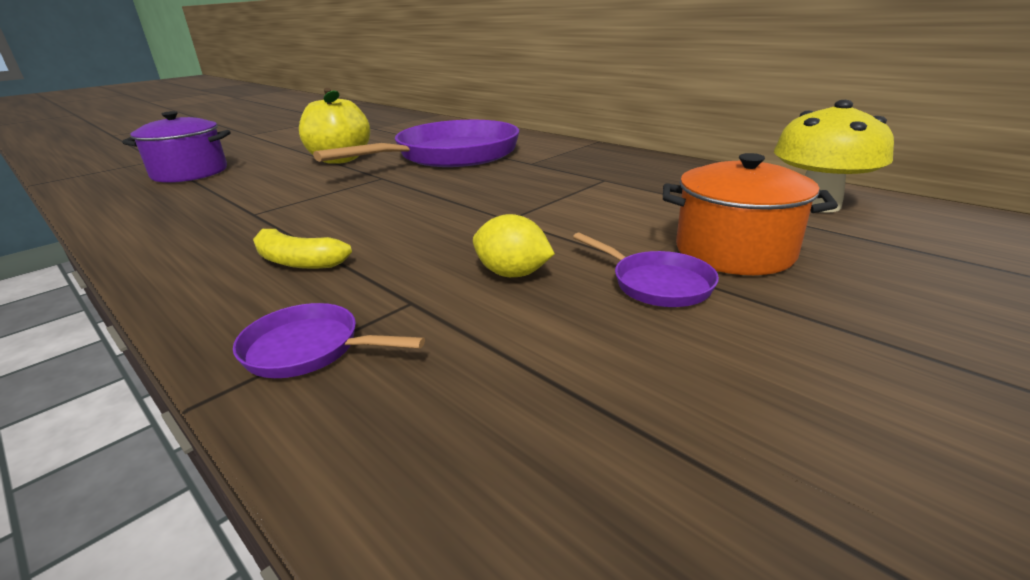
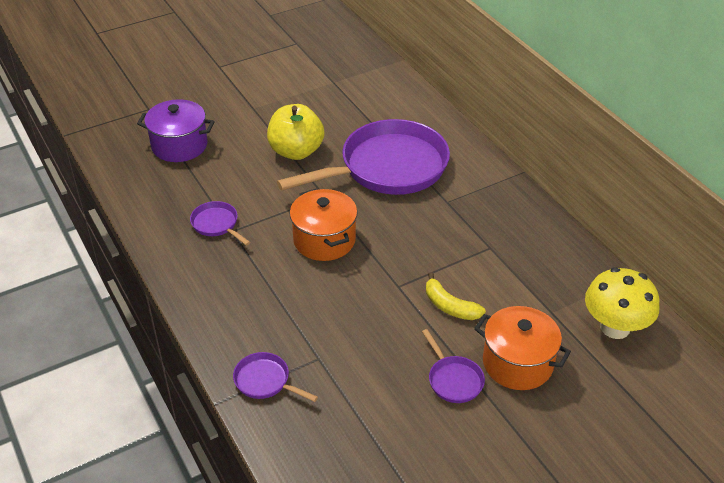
camera: 15 degrees right, 15 degrees up
yellow banana [253,226,352,269] -> yellow banana moved to [426,272,486,320]
yellow lemon [473,214,555,277] -> none
none -> purple pan [190,201,250,246]
none -> orange pot [290,188,357,261]

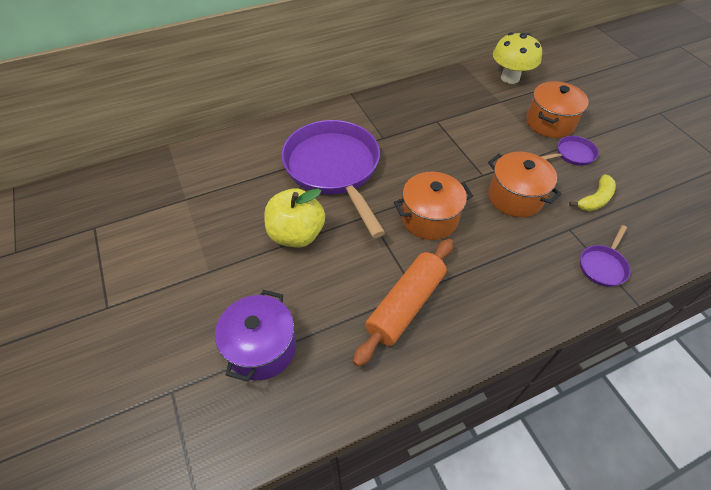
camera: 85 degrees left, 10 degrees up
purple pan [190,201,250,246] -> orange rolling pin [353,239,453,367]
yellow banana [426,272,486,320] -> yellow banana moved to [569,174,616,211]
none -> orange pot [488,152,562,217]

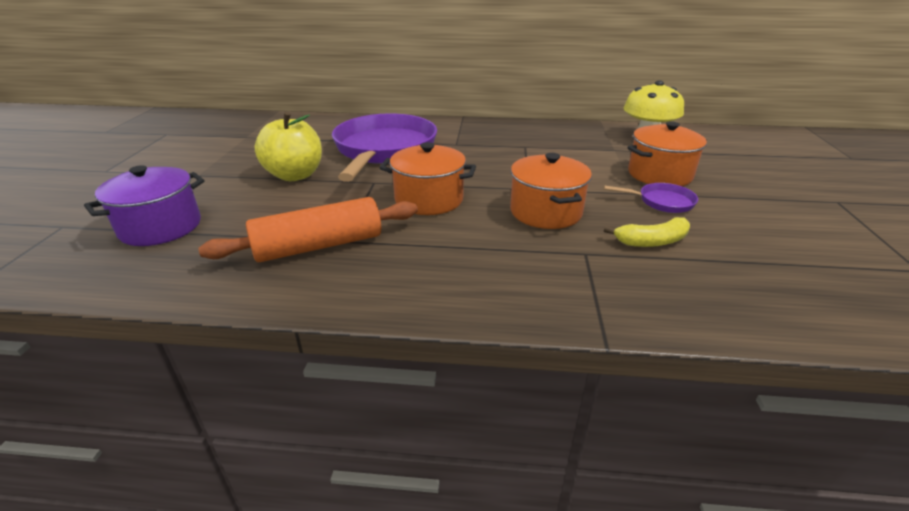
camera: 30 degrees right, 20 degrees down
purple pan [580,225,630,287] -> none

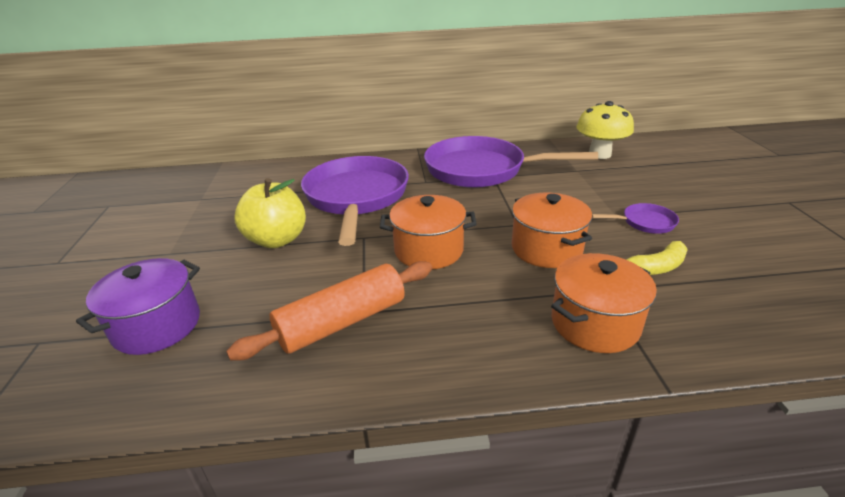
camera: 10 degrees left, 0 degrees up
orange pot [627,121,707,186] -> orange pot moved to [551,253,657,353]
none -> purple pan [424,136,598,188]

